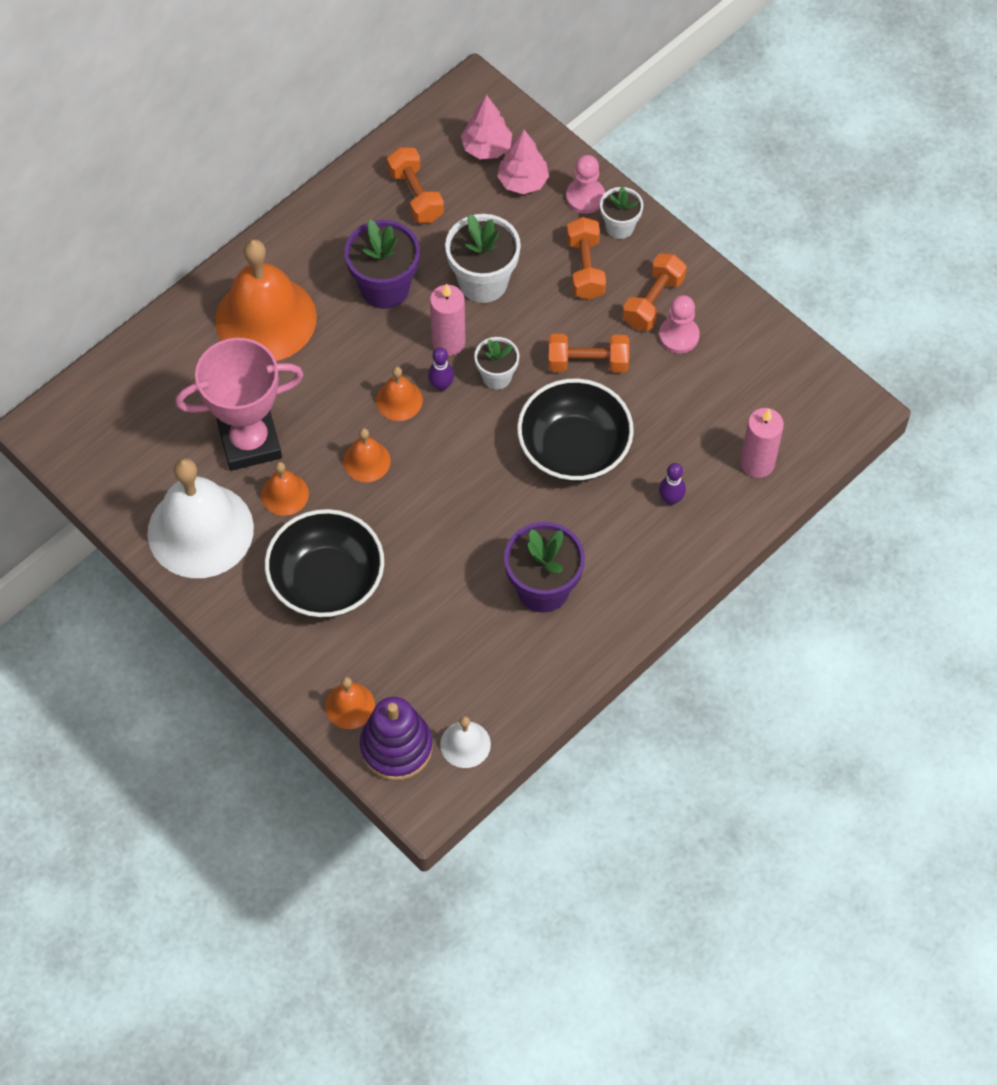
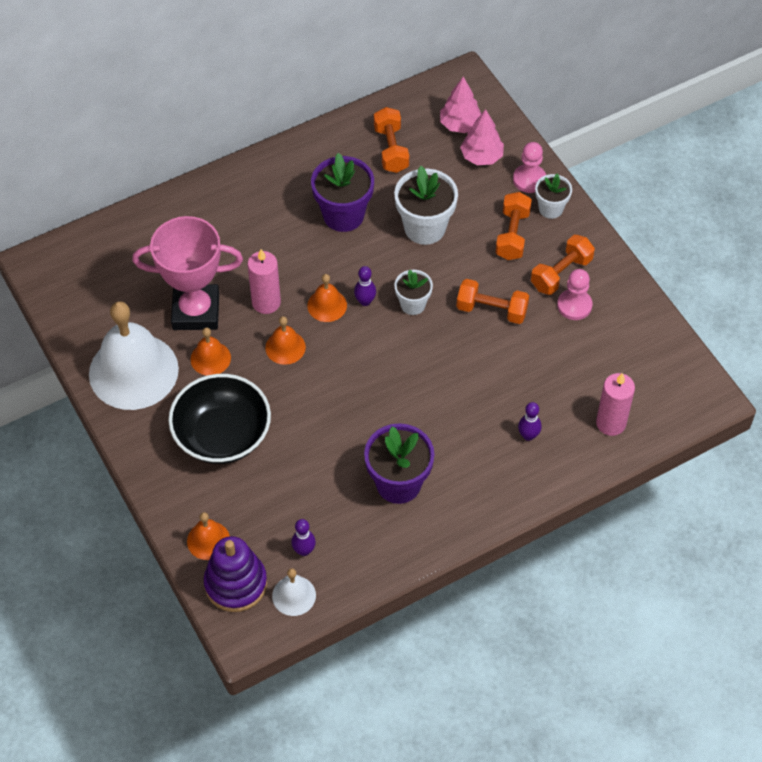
camera: 15 degrees right, 5 degrees down
orange bell [215,239,317,361] -> none
pink candle [430,284,466,356] -> pink candle moved to [248,249,281,314]
black bowl [517,378,634,482] -> none
none -> purple bowling pin [291,519,316,556]

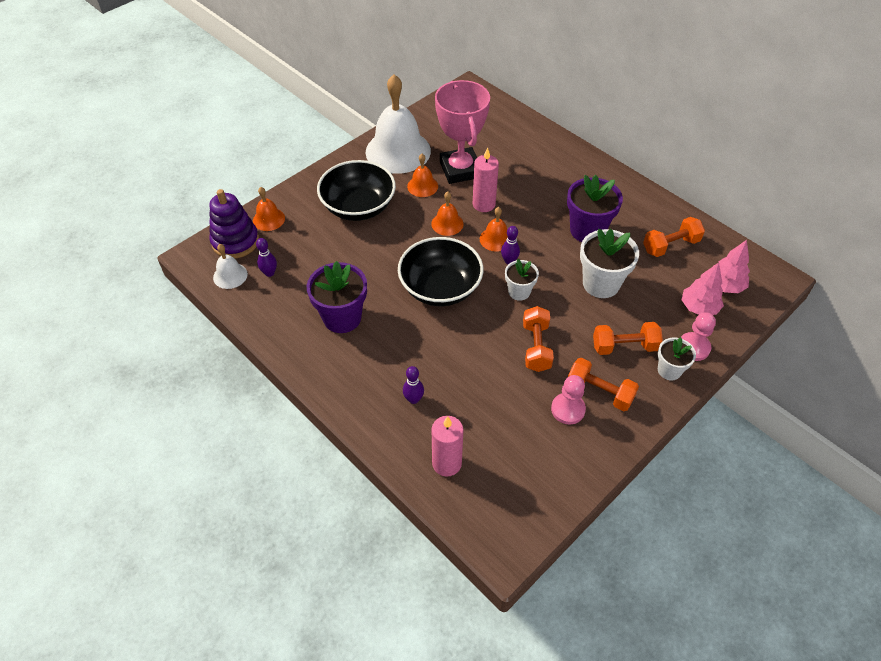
camera: 75 degrees right, 5 degrees down
none -> black bowl [398,237,483,306]

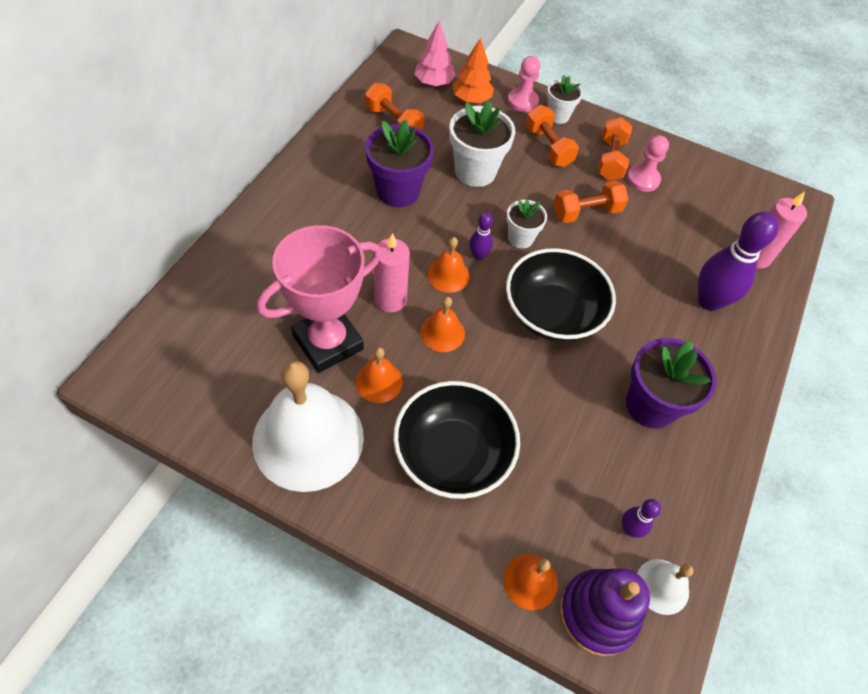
camera: 115 degrees left, 5 degrees up
purple bowling pin [403,366,424,404] -> purple bowling pin [698,212,779,311], size x2.04
pink tree [682,262,724,315] -> orange tree [452,38,494,103]

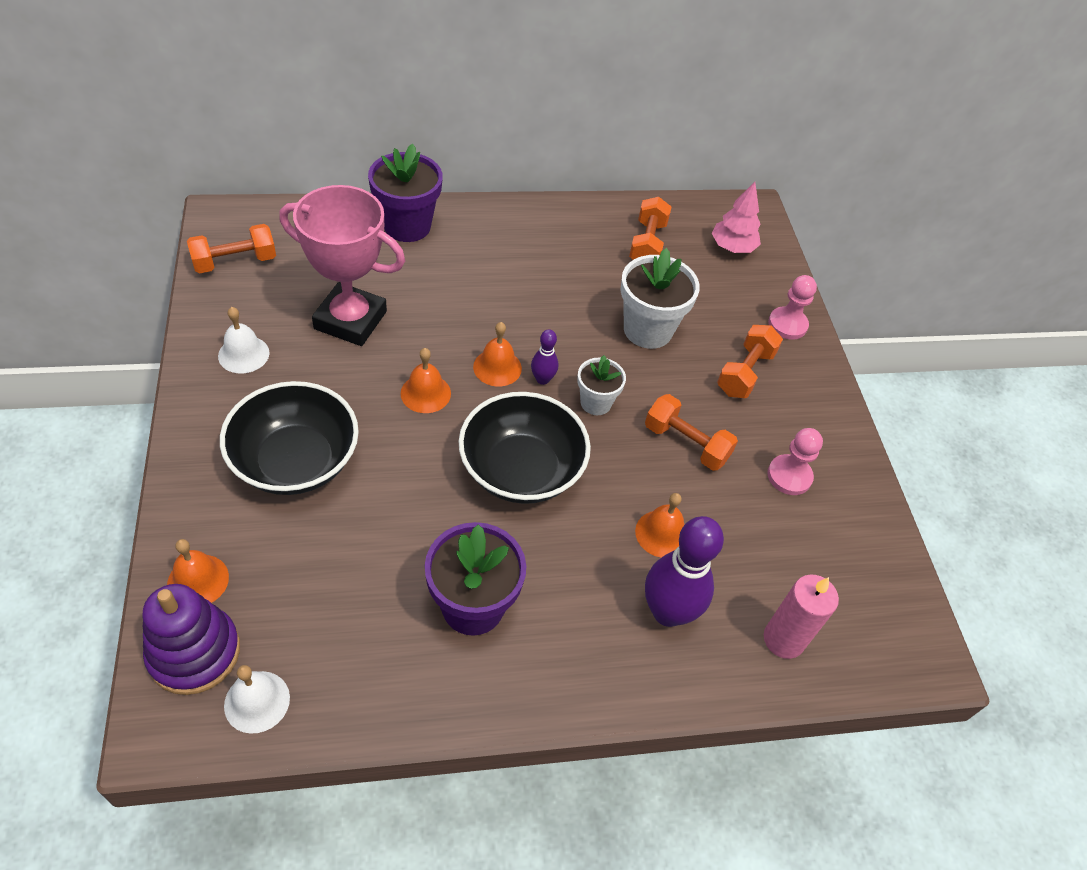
camera: 55 degrees right, 5 degrees down
white bell [252,361,364,492] -> white bell [218,307,270,373], size x0.45
orange bell [355,347,403,403] -> orange bell moved to [635,493,685,558]
purple flower pot [365,120,434,207] -> purple flower pot moved to [368,143,443,242]
pink candle [374,233,410,313] -> none
orange tree [452,38,494,103] -> none
white flower pot [547,75,583,124] -> none
orange dumbbell [598,117,632,181] -> orange dumbbell moved to [187,224,276,273]
purple bowling pin [622,499,661,538] -> none

